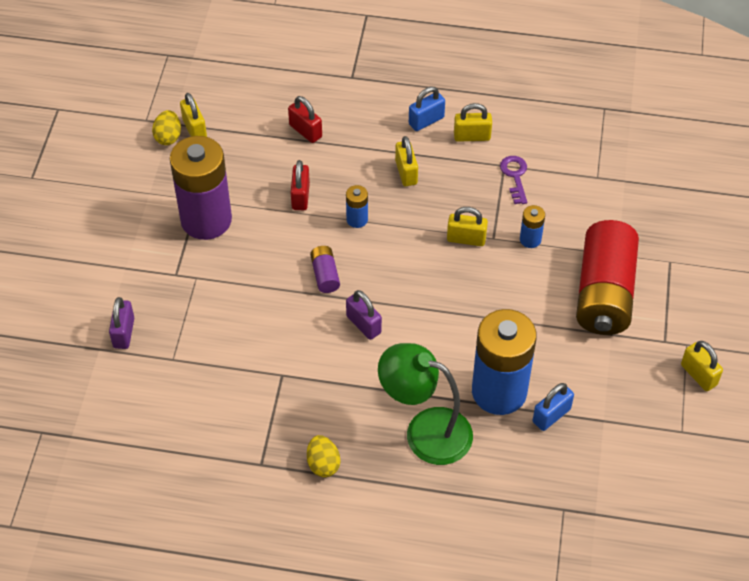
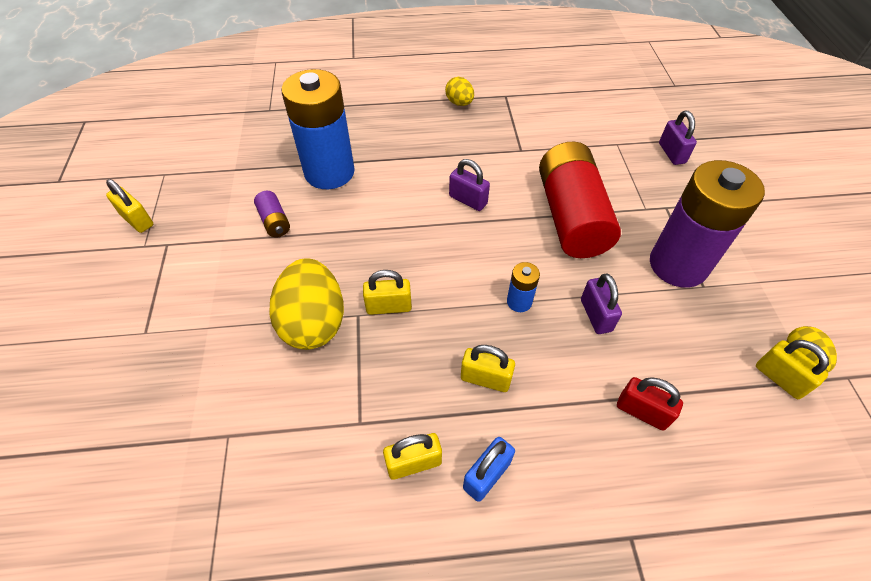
camera: 165 degrees right, 0 degrees up
red padlock [291,160,310,210] -> purple padlock [581,274,622,334]
purple battery [310,246,340,293] -> purple battery moved to [254,191,290,237]
green lamp [378,343,473,465] -> none
yellow padlock [395,136,418,186] -> yellow padlock turned 45 degrees counterclockwise [461,345,515,392]
purple key [500,156,527,204] -> none
blue battery [520,205,545,248] -> yellow egg [269,258,344,350]
blue padlock [533,383,574,431] -> none
red battery [576,220,639,335] -> red battery moved to [539,142,621,258]

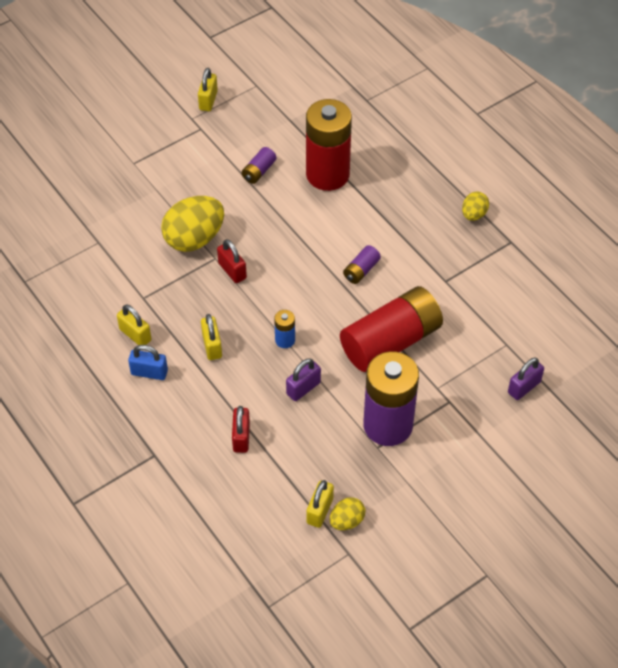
camera: 60 degrees right, 0 degrees up
blue battery [281,69,355,189] -> red battery [306,99,352,191]
yellow padlock [363,270,412,315] -> red padlock [217,239,247,283]
purple padlock [449,159,490,211] -> purple battery [343,245,381,284]

